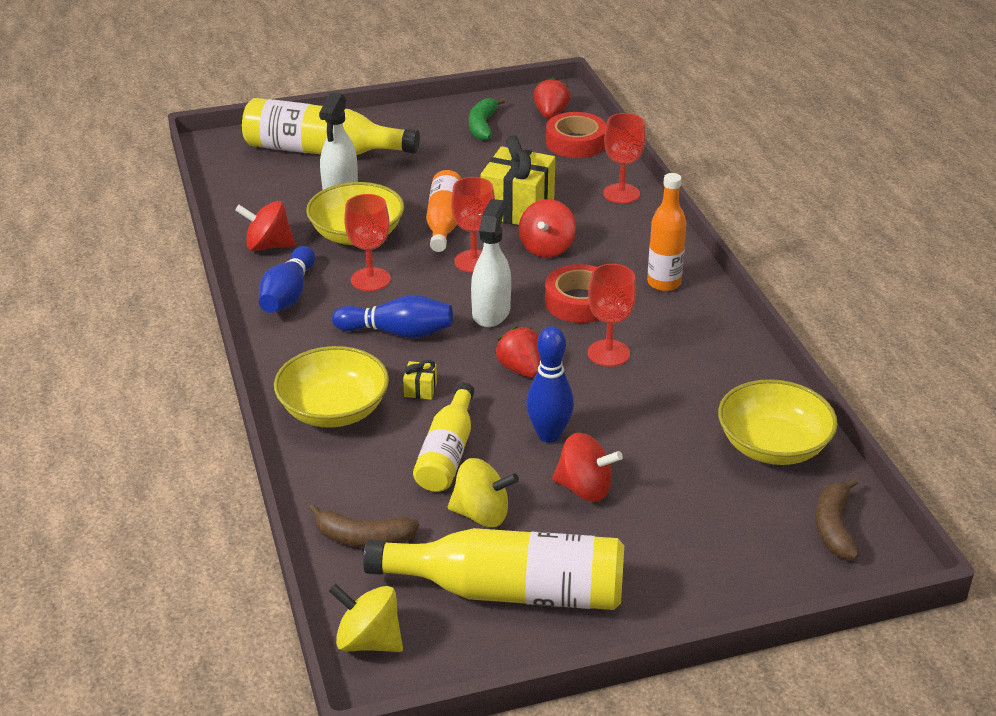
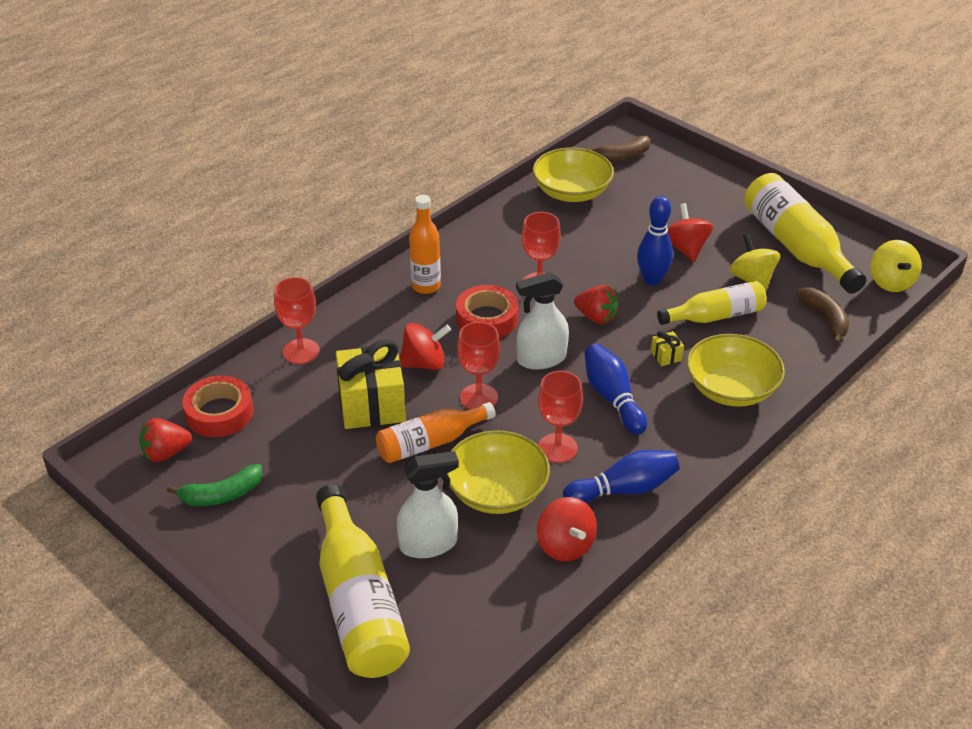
camera: 120 degrees left, 5 degrees up
red strawberry [495,326,541,378] -> red strawberry turned 90 degrees counterclockwise [574,285,619,324]

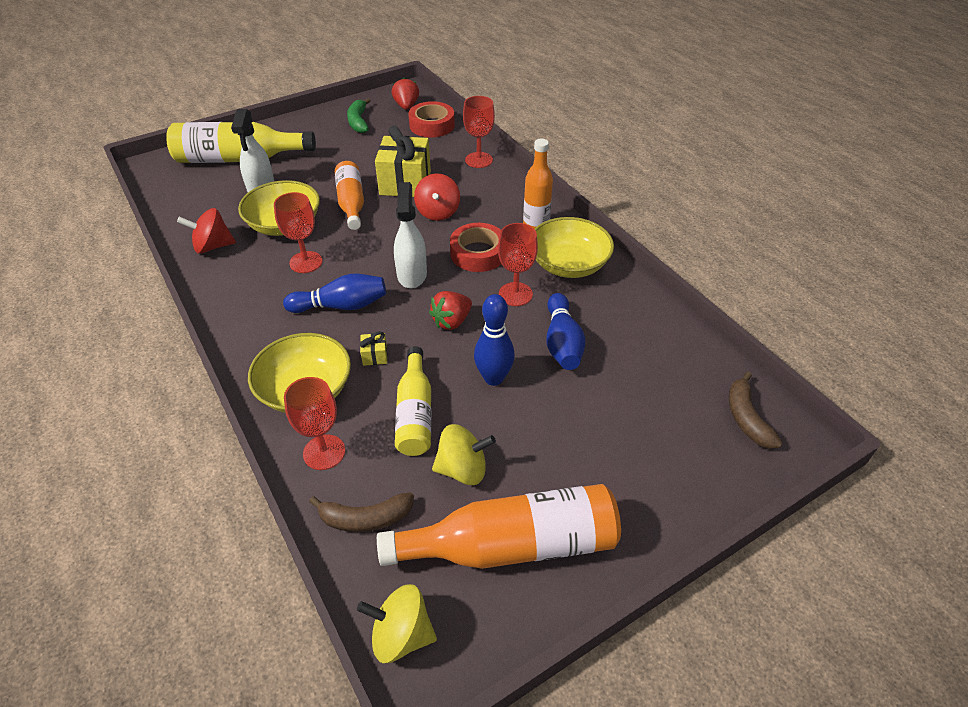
camera: 105 degrees right, 5 degrees up
red goblet [457,322,500,409] -> red goblet moved to [284,377,345,470]
yellow bowl [533,148,614,202] -> yellow bowl moved to [535,217,614,278]
blue bowling pin [563,450,680,503] -> blue bowling pin moved to [546,293,585,370]
red spinning top [668,203,713,262] -> none
yellow bottle [744,173,866,294] -> orange bottle [377,484,621,569]

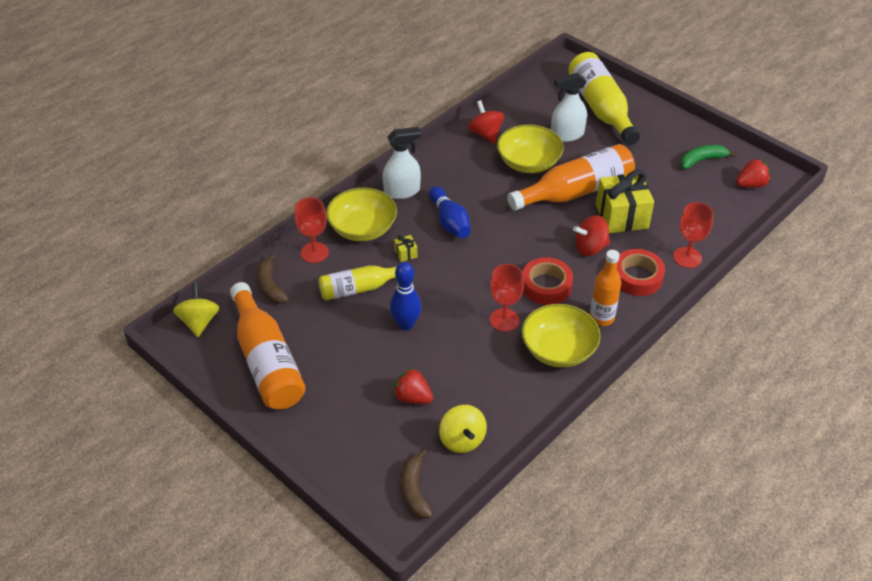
camera: 75 degrees right, 0 degrees up
red goblet [274,192,323,273] -> none
orange bottle [335,161,364,230] -> orange bottle [507,144,635,211], size x1.61
white spray bottle [394,182,427,289] -> white spray bottle moved to [382,127,421,199]
red tape [408,101,455,138] -> red tape moved to [617,249,665,296]
red strawberry [429,291,472,330] -> red strawberry moved to [393,368,433,404]
yellow spinning top [432,424,496,485] -> yellow spinning top moved to [439,405,487,453]
blue bowling pin [546,293,585,370] -> none
brown banana [729,372,782,449] -> brown banana turned 75 degrees counterclockwise [401,449,433,519]

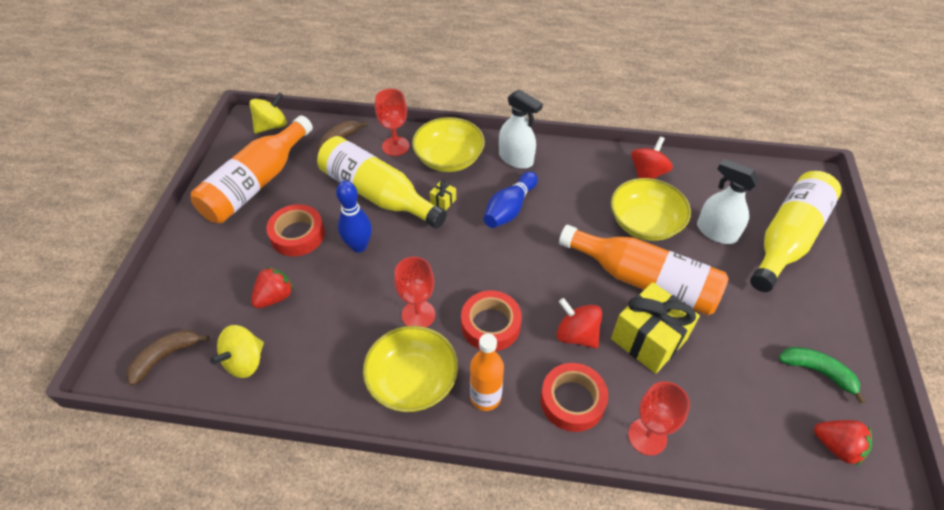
camera: 55 degrees right, 5 degrees up
yellow bottle [318,265,396,300] -> yellow bottle [317,136,447,229], size x1.61
red strawberry [393,368,433,404] -> red strawberry turned 45 degrees clockwise [251,267,293,308]
none -> red tape [266,204,325,257]

